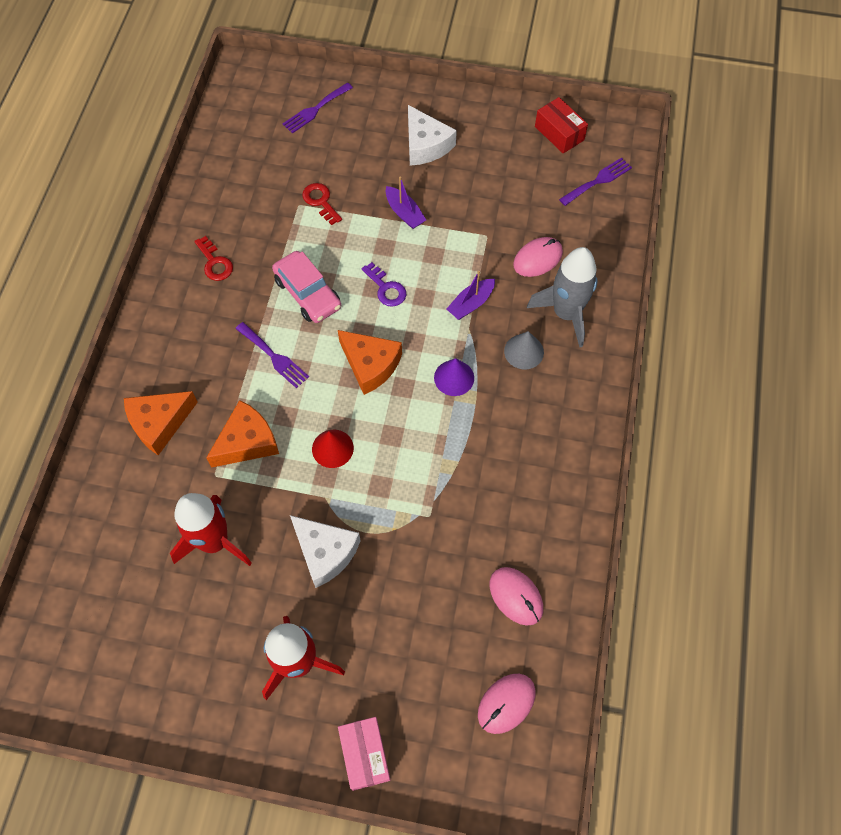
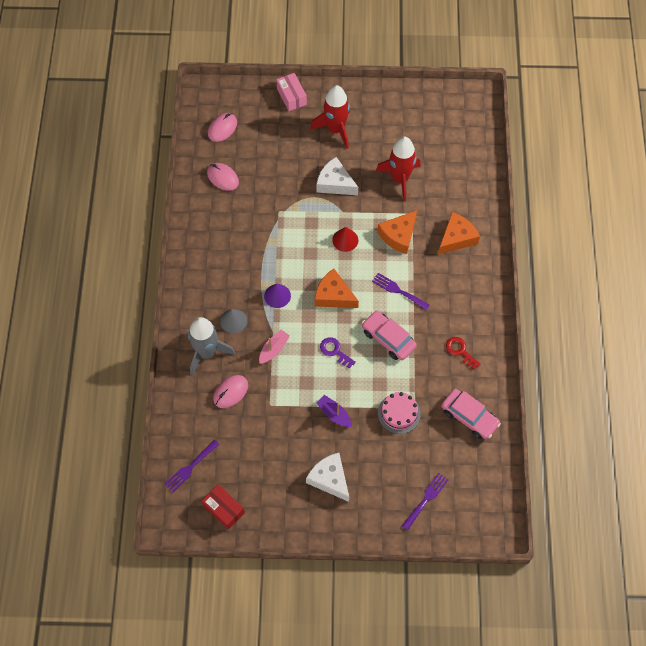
camera: 170 degrees right, 0 degrees up
red key [302,183,342,225] -> pink cake [378,392,421,434]
purple boat [447,271,495,320] -> pink boat [259,330,290,364]
none -> pink car [441,389,501,439]

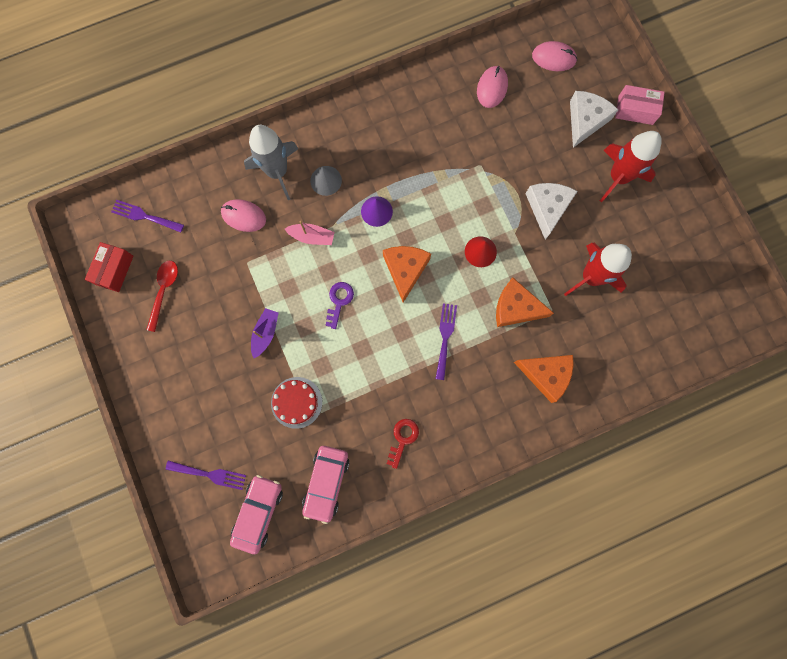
camera: 65 degrees right, 15 degrees up
pink box [276,73,307,111] -> pink box turned 60 degrees clockwise [615,85,665,125]
white cheese [306,453,349,502] -> white cheese moved to [570,91,618,148]
pink car [362,311,417,360] -> pink car moved to [230,475,283,554]
pink cake [378,392,421,434] -> red cake [271,377,322,429]
none -> red spoon [146,261,178,332]

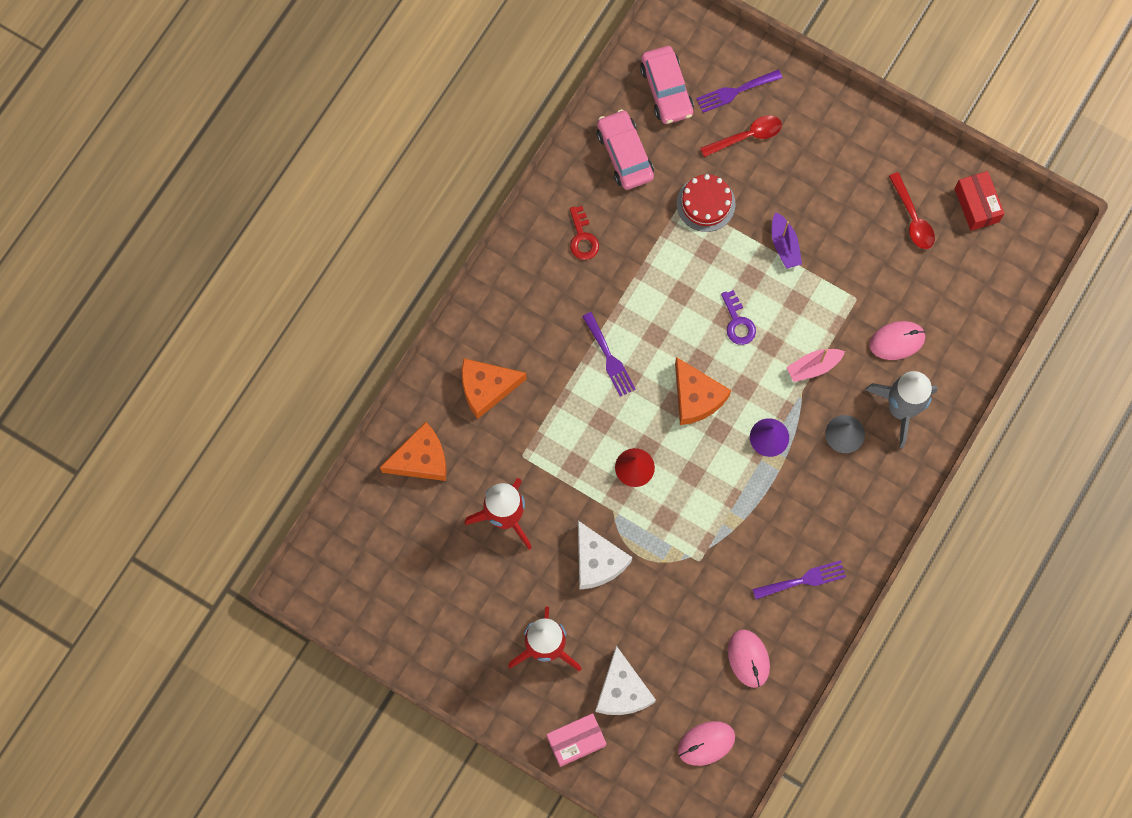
camera: 145 degrees right, 5 degrees down
purple fork [111,200,184,233] -> purple fork moved to [752,560,846,599]
orange cheese [496,277,554,327] -> orange cheese moved to [380,422,447,481]
none -> red spoon [700,116,782,157]

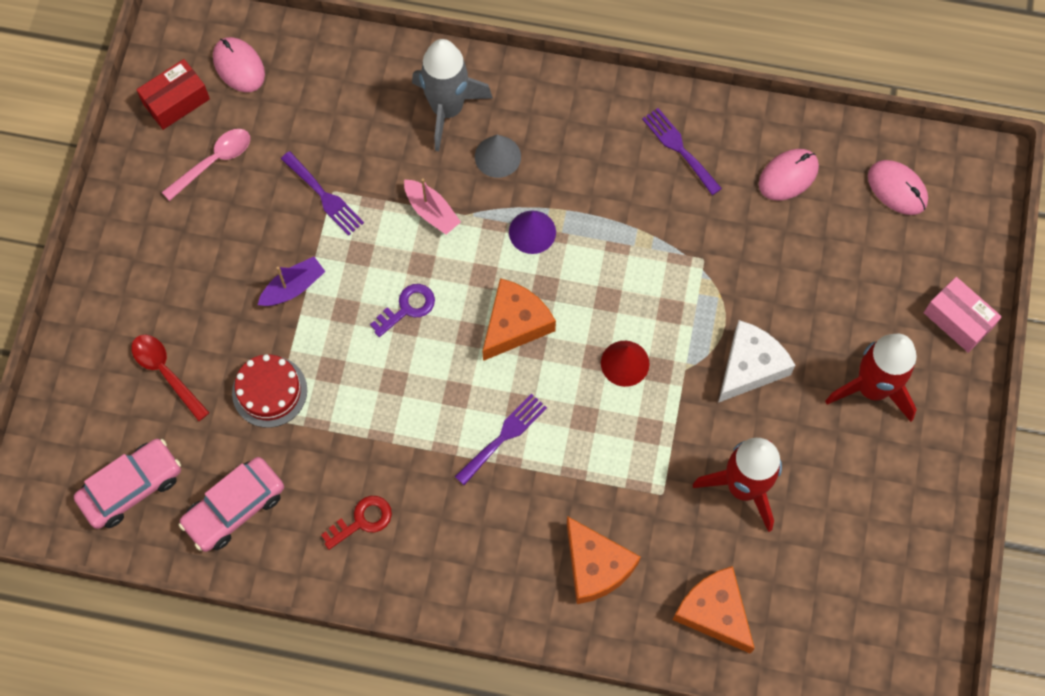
camera: 110 degrees left, 5 degrees down
white cheese [595,646,656,715] -> none
purple fork [696,70,782,113] -> purple fork moved to [281,151,364,236]
pink mouse [869,321,926,360] -> pink mouse moved to [213,37,265,92]
red spoon [889,172,935,249] -> pink spoon [162,129,250,201]

